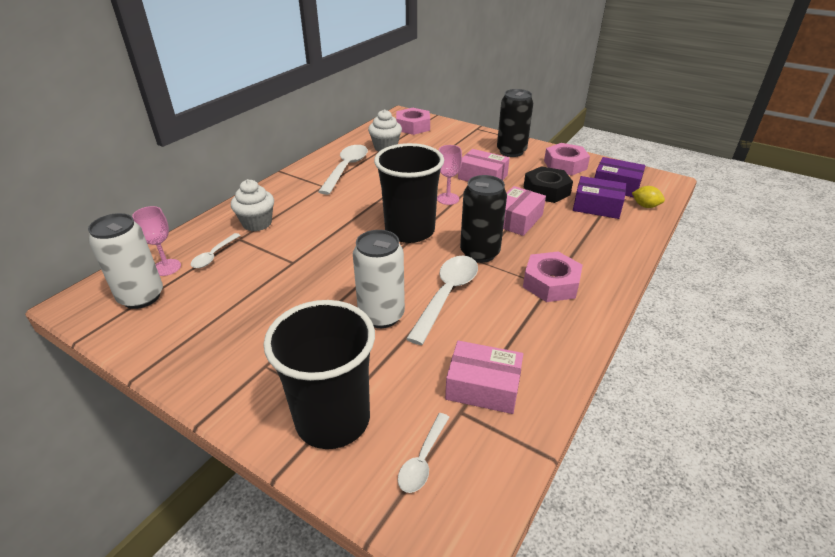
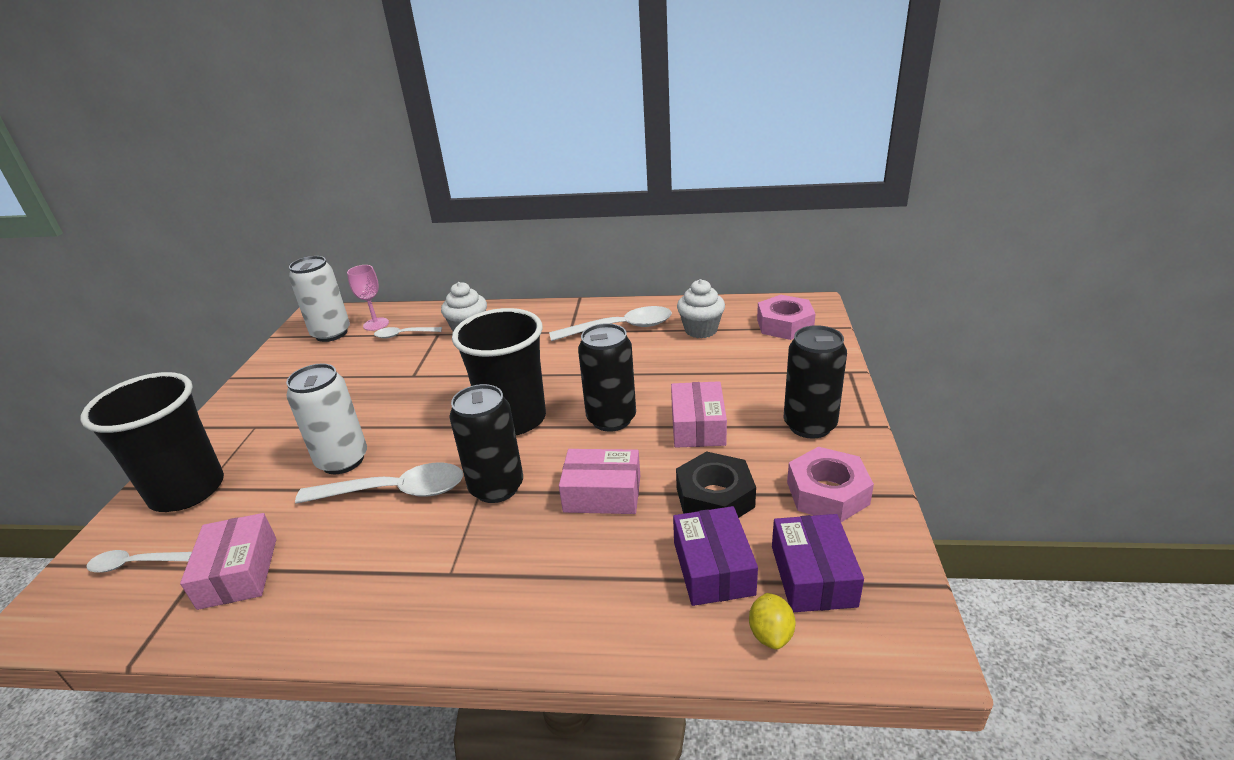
camera: 65 degrees right, 5 degrees down
pink goblet [437,145,462,205] -> black can [578,323,636,432]
pink nut [523,252,583,302] -> none

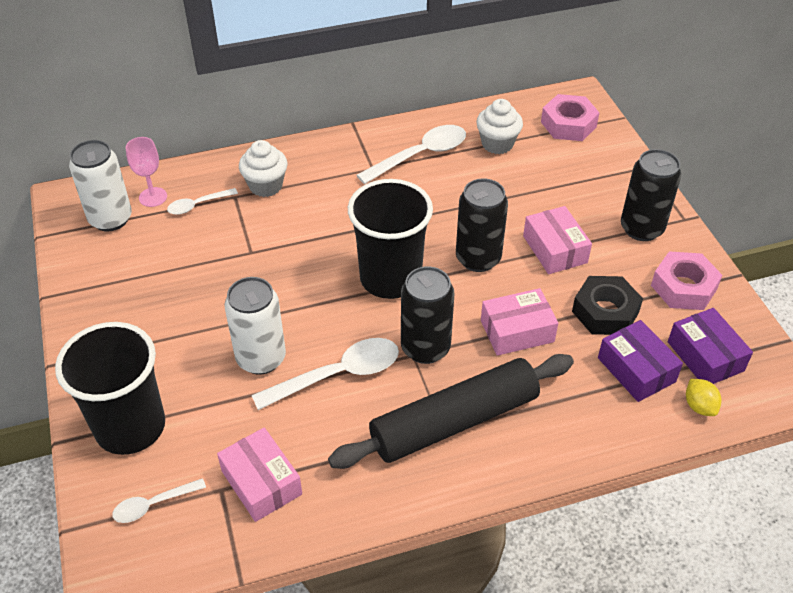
camera: 25 degrees left, 15 degrees up
none -> black rolling pin [328,354,574,469]

